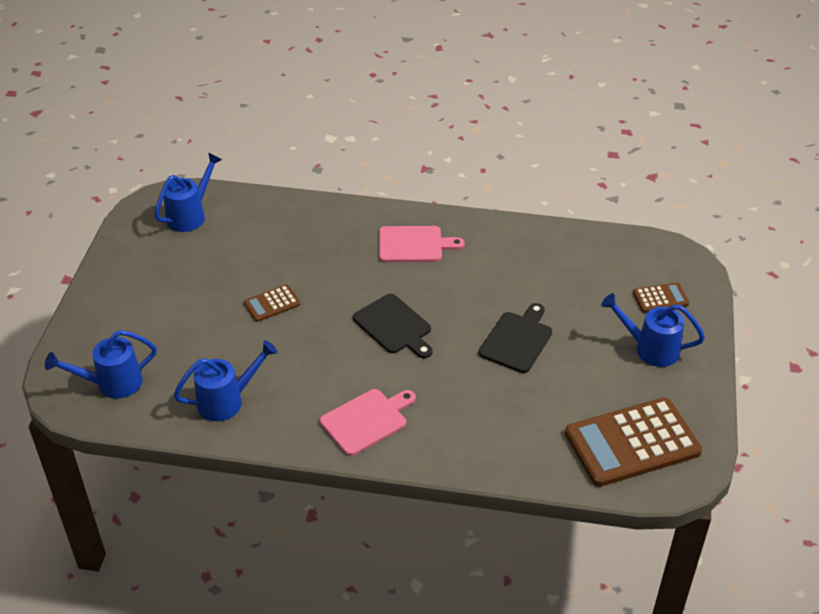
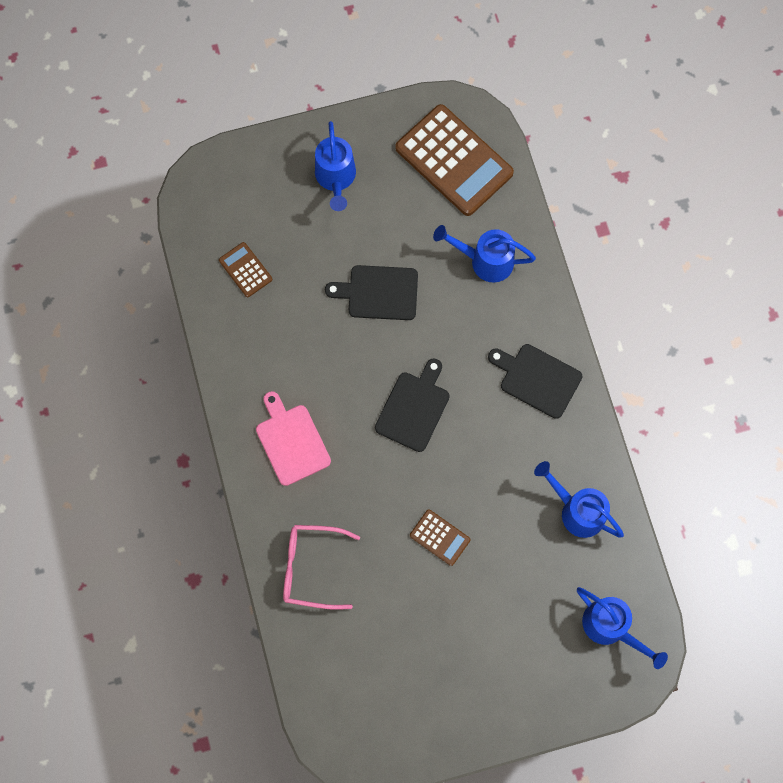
camera: 115 degrees left, 30 degrees up
blue watering can [154,153,222,232] -> blue watering can moved to [433,225,536,282]
pink cutting board [320,389,416,456] -> black cutting board [488,344,582,419]
brown calculator [633,282,689,313] -> brown calculator moved to [219,242,272,297]
none -> pink glasses [283,525,360,610]

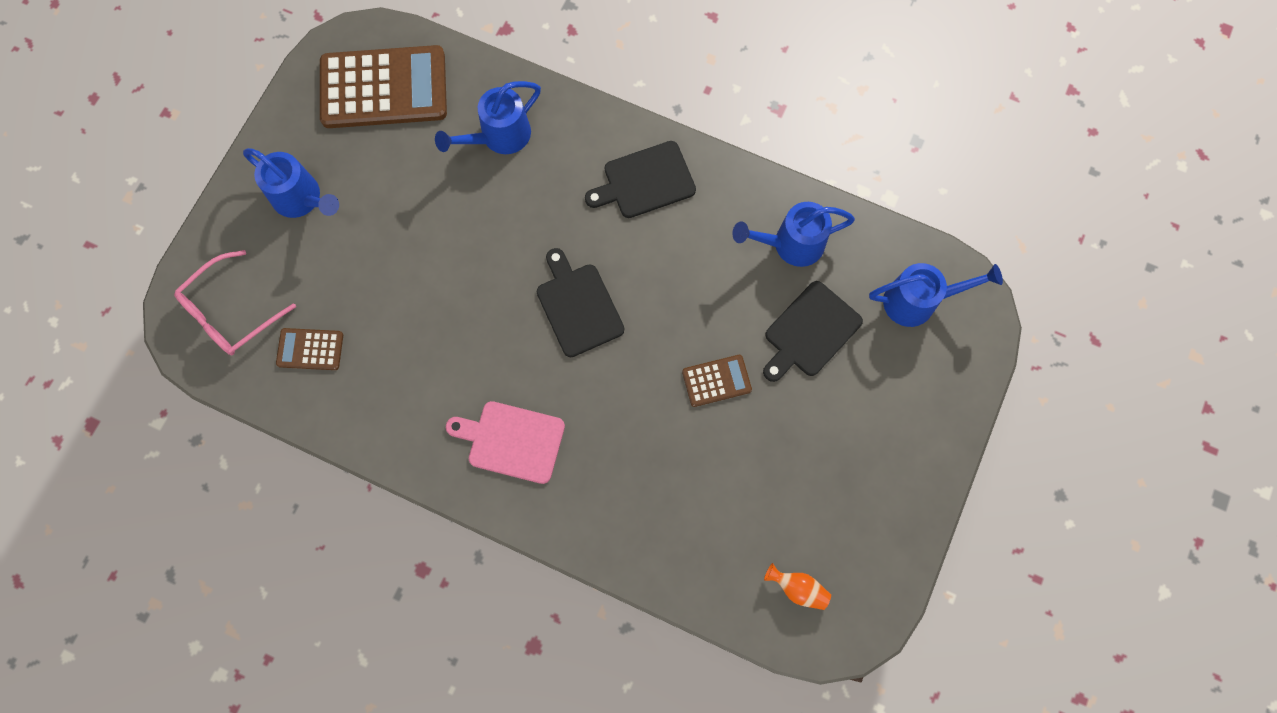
camera: 50 degrees left, 0 degrees up
pink glasses [283,525,360,610] -> pink glasses moved to [174,250,296,355]
black cutting board [325,265,418,320] -> black cutting board moved to [763,281,863,382]
none -> orange vase [764,563,831,610]

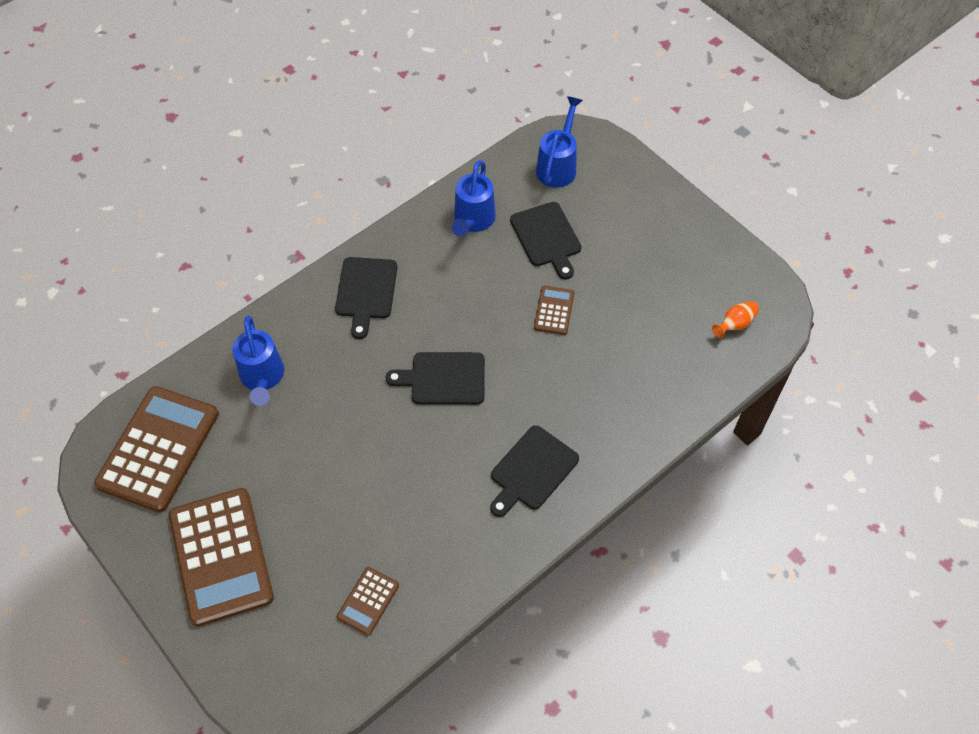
camera: 65 degrees left, 15 degrees down
pink glasses [174,250,296,355] -> none
blue watering can [243,148,339,218] -> brown calculator [169,488,274,627]
pink cutting board [446,401,565,484] -> black cutting board [490,425,579,517]

